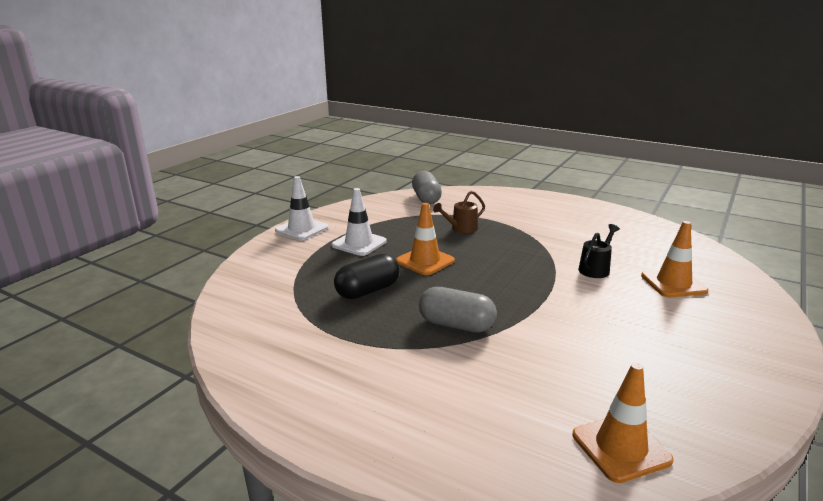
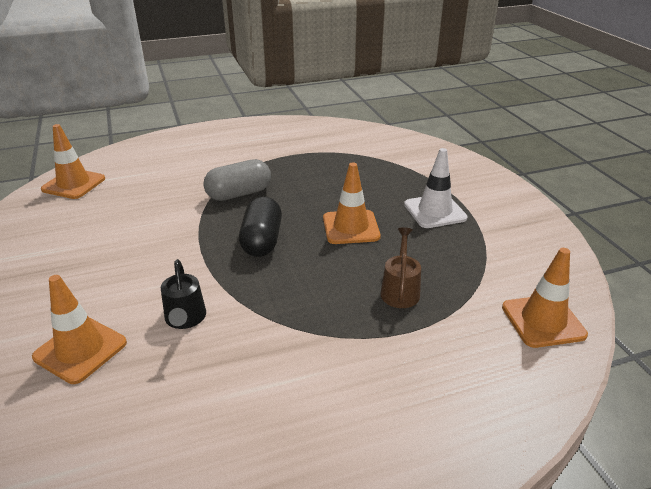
camera: 130 degrees right, 10 degrees up
white traffic cone [275,176,328,240] -> none
black capsule [334,254,400,299] -> black capsule moved to [239,196,282,257]
grey capsule [412,171,442,204] -> orange traffic cone [502,248,588,348]

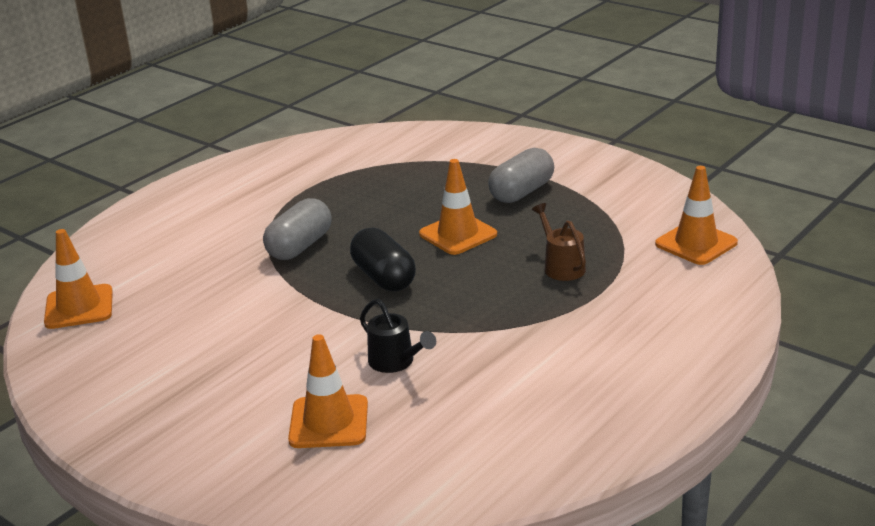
camera: 30 degrees left, 5 degrees down
white traffic cone [404,148,468,228] -> grey capsule [488,148,554,203]

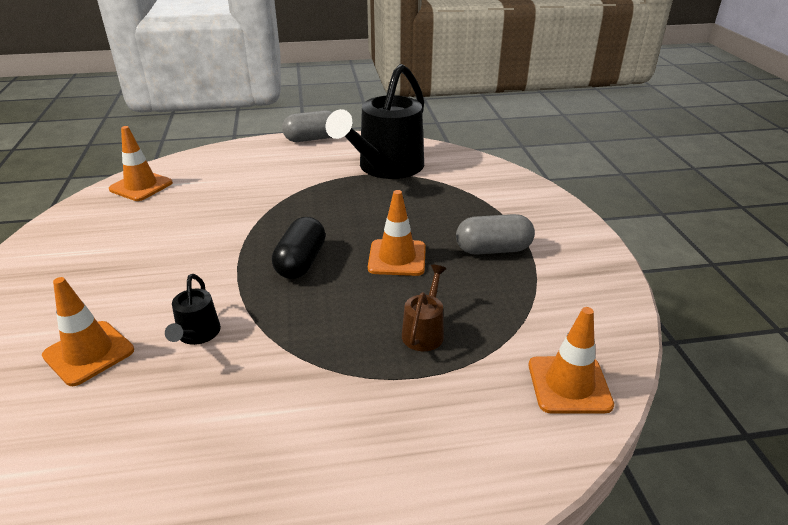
camera: 40 degrees right, 5 degrees up
grey capsule [263,198,332,260] -> grey capsule moved to [282,110,333,142]
none -> black watering can [326,64,424,179]

